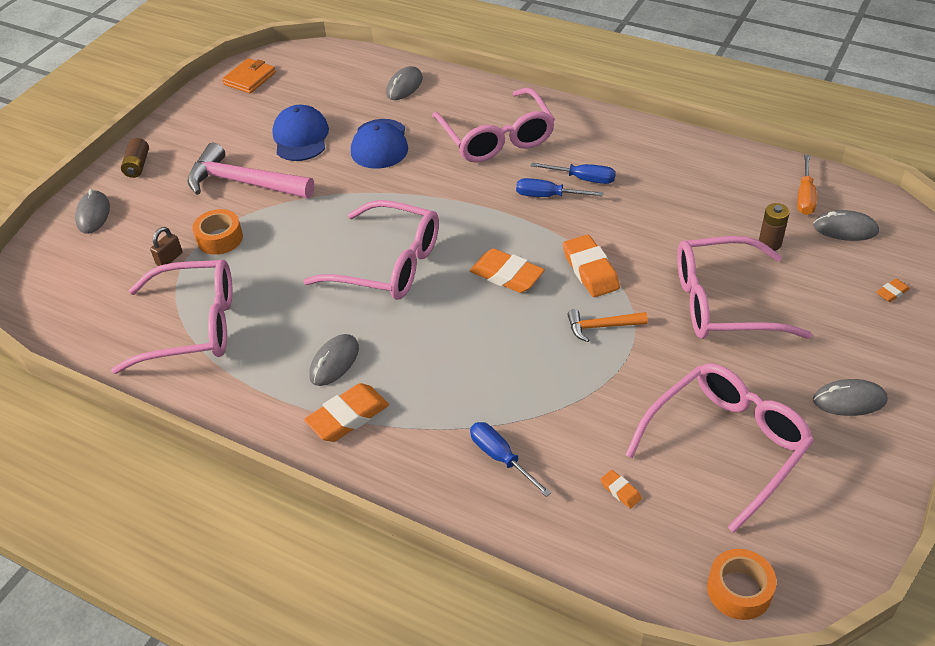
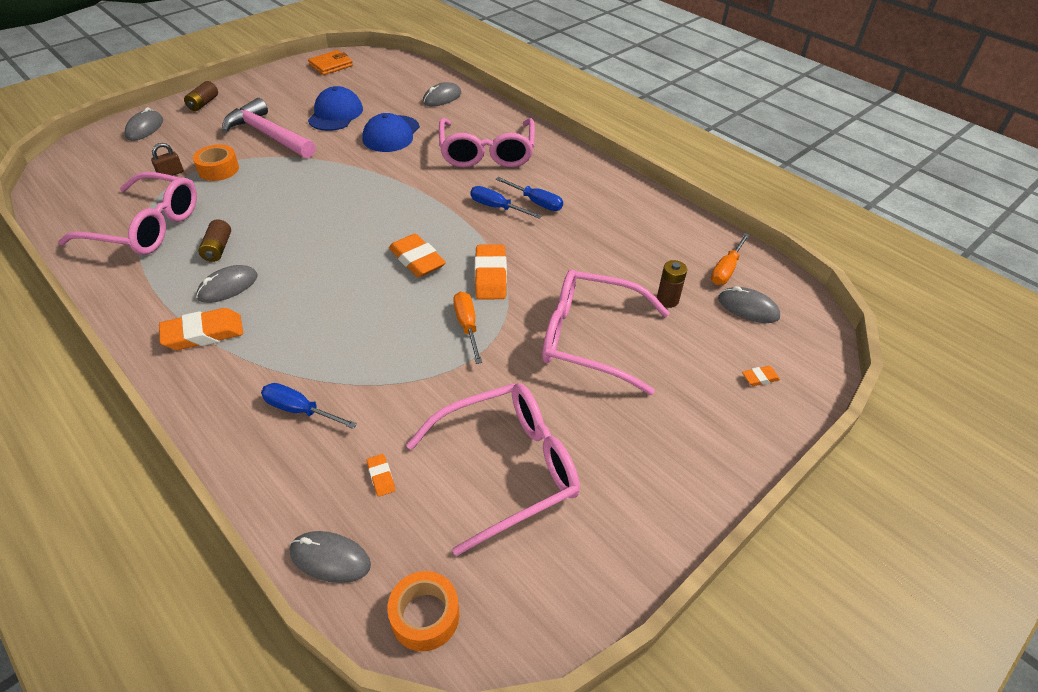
camera: 15 degrees right, 0 degrees up
pink glasses [303,200,439,300] -> none
blue screwdriver [470,422,551,497] -> blue screwdriver turned 45 degrees counterclockwise [261,383,357,429]
orange hammer [567,309,648,342] -> orange screwdriver [453,291,482,364]
grey mouse [813,379,887,416] -> grey mouse moved to [290,531,371,583]
none -> brown battery [198,219,231,262]

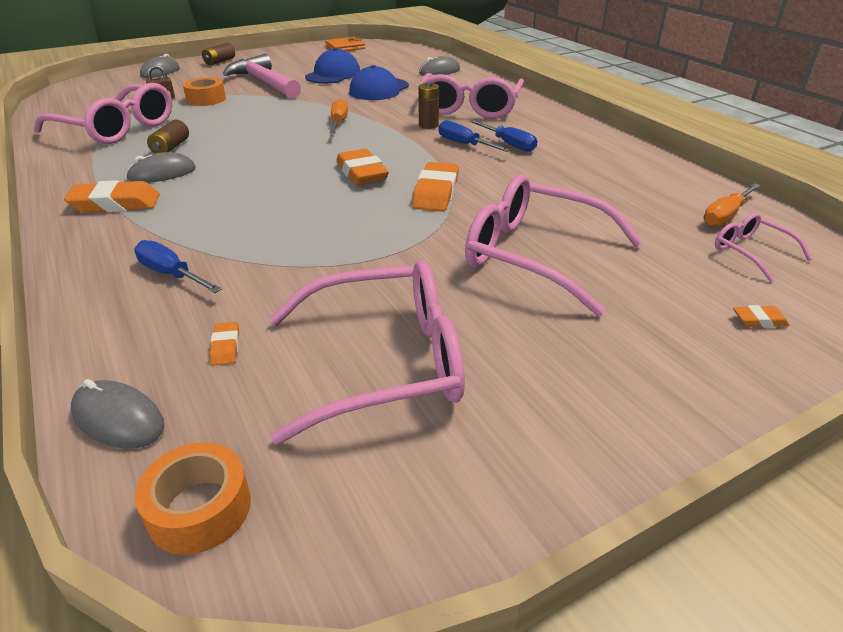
camera: 15 degrees right, 10 degrees down
orange screwdriver [453,291,482,364] -> orange screwdriver moved to [329,99,348,134]
brown battery [657,260,687,308] -> brown battery moved to [419,82,439,129]
grey mouse [718,286,780,323] -> pink glasses [715,213,813,281]

